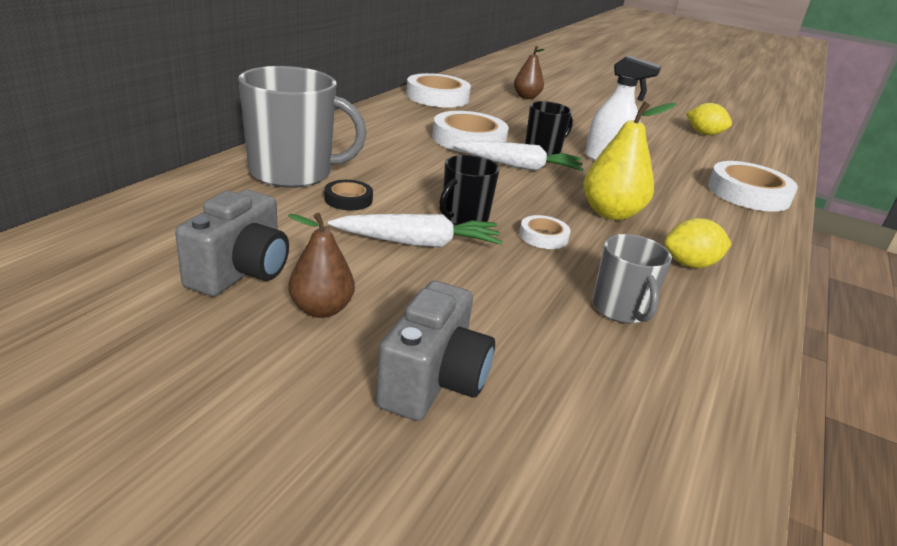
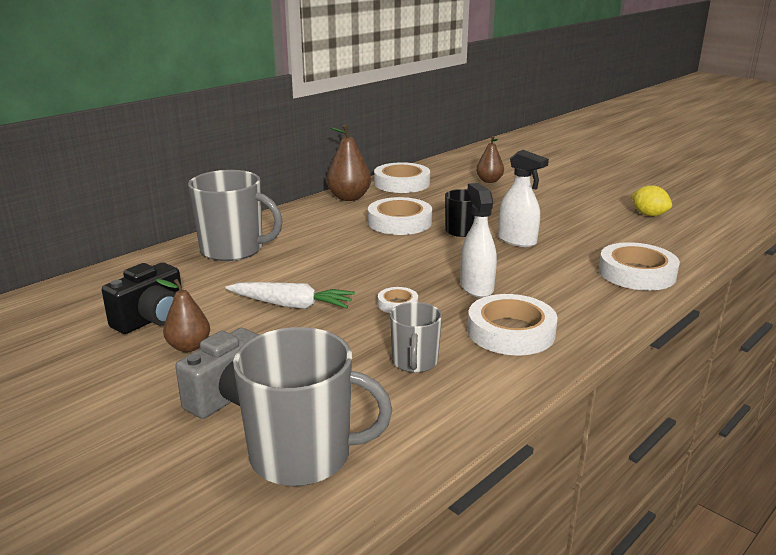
camera: 20 degrees right, 5 degrees down
grey camera [175,190,289,296] -> black camera [102,262,182,334]
black tape [324,180,373,210] -> none
black mug [439,155,499,225] -> none
white carrot [454,141,583,171] -> none
yellow pear [583,101,677,220] -> white spray bottle [460,183,497,298]
yellow lemon [664,218,731,268] -> white tape [468,294,558,355]
none -> grey mug [233,327,392,486]
none -> brown pear [327,124,371,201]

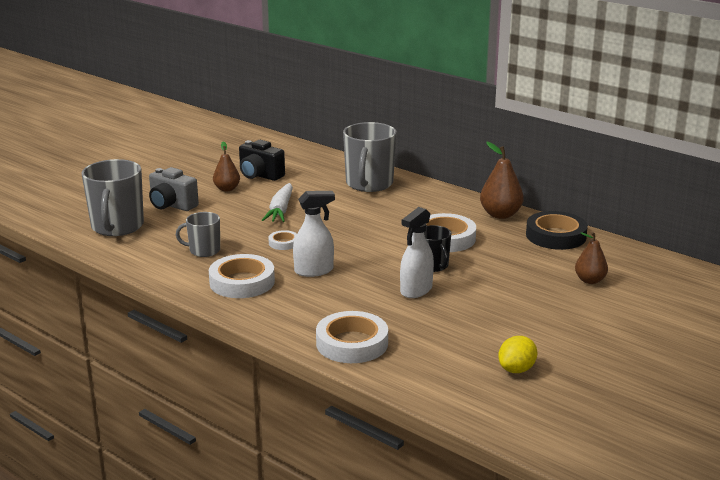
camera: 85 degrees right, 0 degrees up
white tape [374,162,430,193] -> black tape [526,211,588,250]

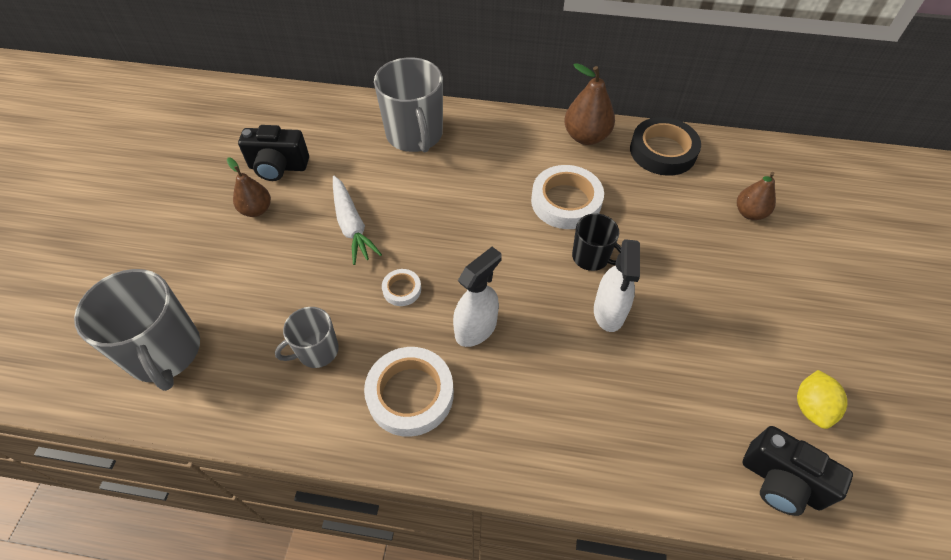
camera: 30 degrees left, 30 degrees up
grey camera [149,167,199,211] -> none
white tape [316,311,388,363] -> none
none -> black camera [742,426,853,516]

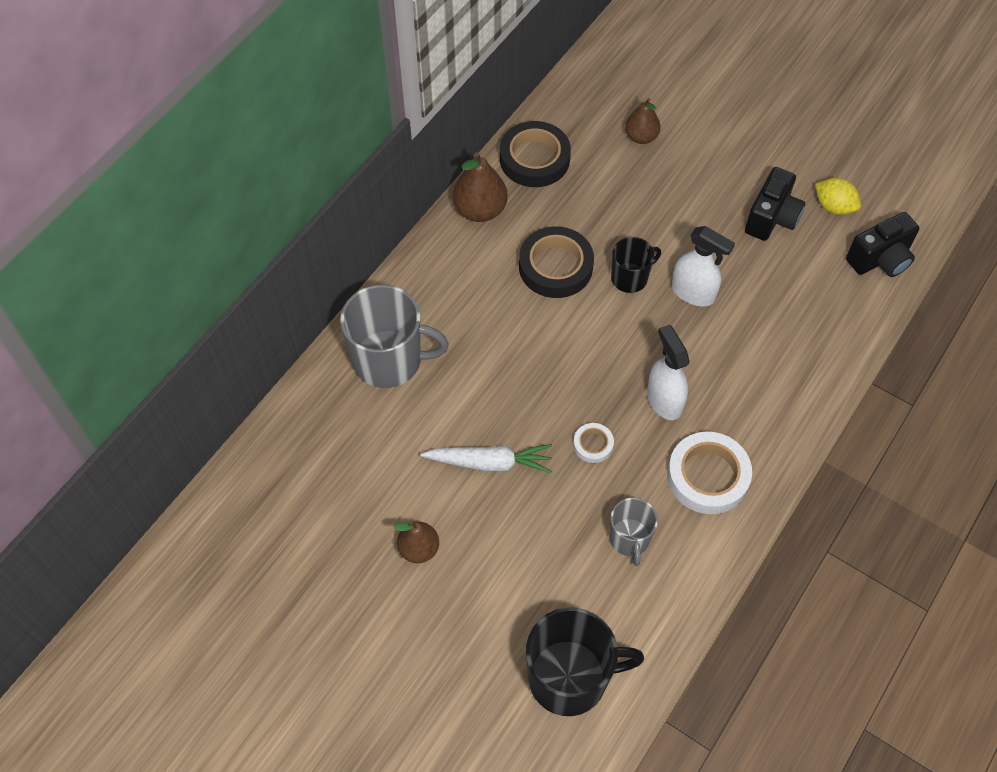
camera: 65 degrees left, 5 degrees up
grey mug [74,269,200,391] -> black mug [526,607,644,716]
black camera [238,125,309,181] -> black camera moved to [745,167,805,241]
white tape [531,165,604,229] -> black tape [519,226,594,298]

